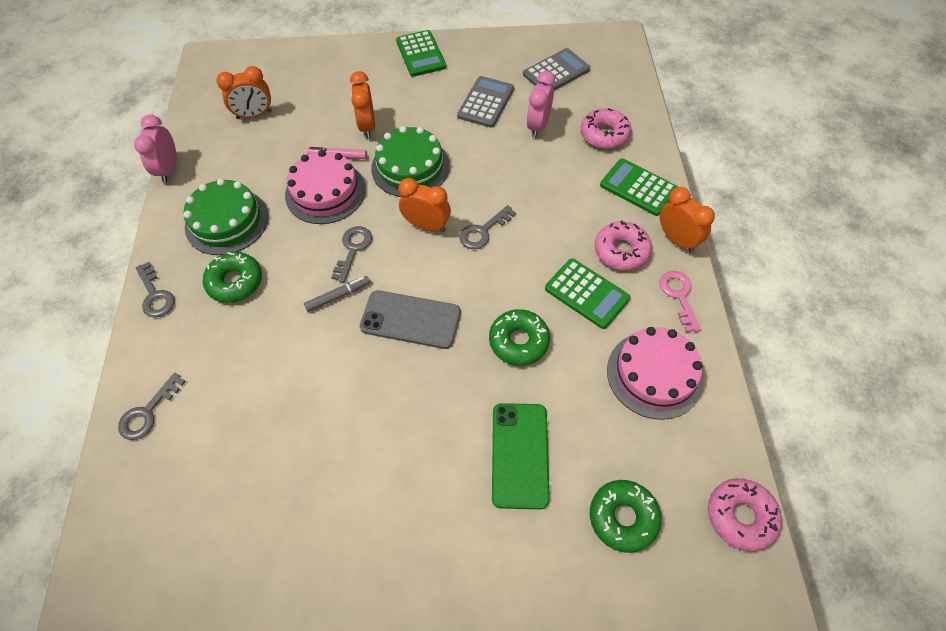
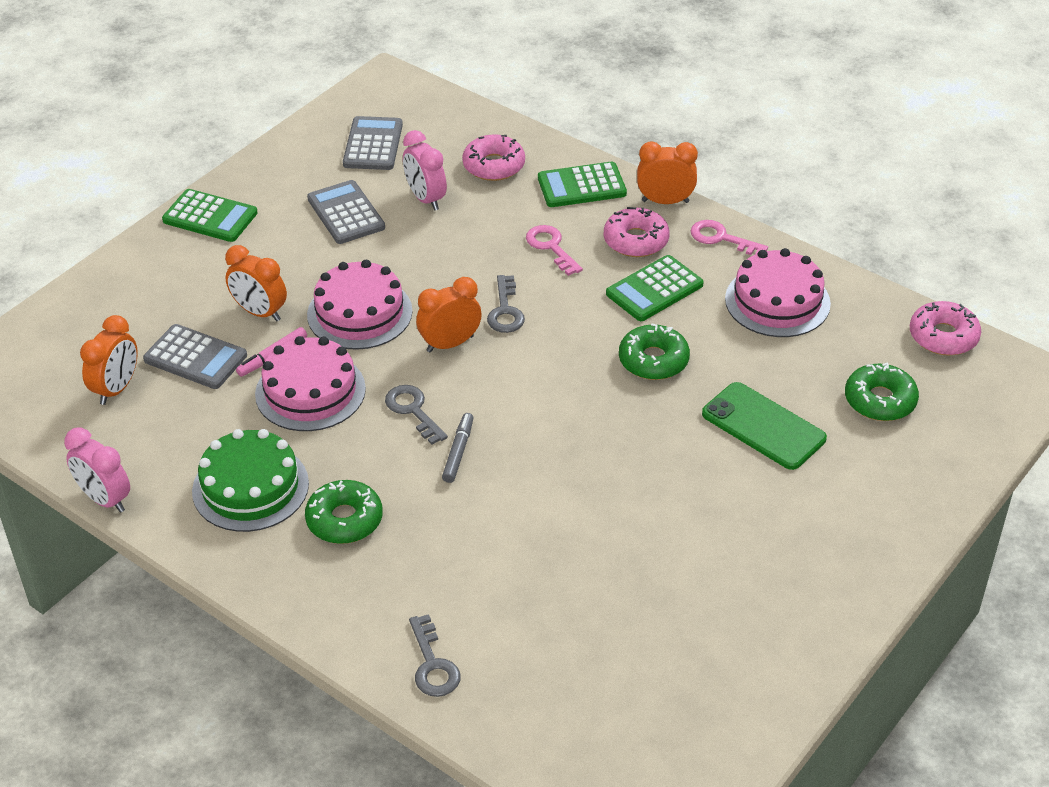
camera: 50 degrees left, 15 degrees down
grey key [135,262,175,317] -> none
grey phone [360,290,461,349] -> none
green cake [371,126,450,197] -> pink cake [307,260,413,350]
green calculator [545,258,630,329] -> green calculator turned 150 degrees clockwise [606,255,704,321]
none -> grey calculator [143,324,247,389]
none -> pink key [526,225,583,276]

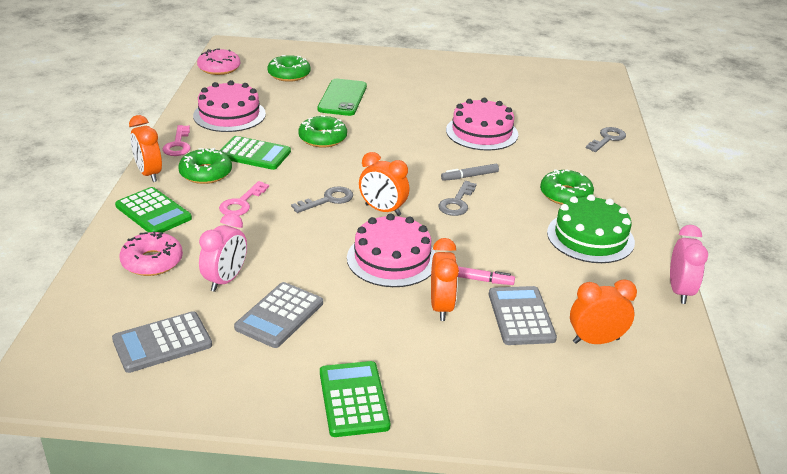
camera: 125 degrees left, 10 degrees down
pink cake [255,336,366,431] -> pink cake moved to [446,98,518,151]
pink donut [604,207,670,257] -> green donut [178,148,232,184]

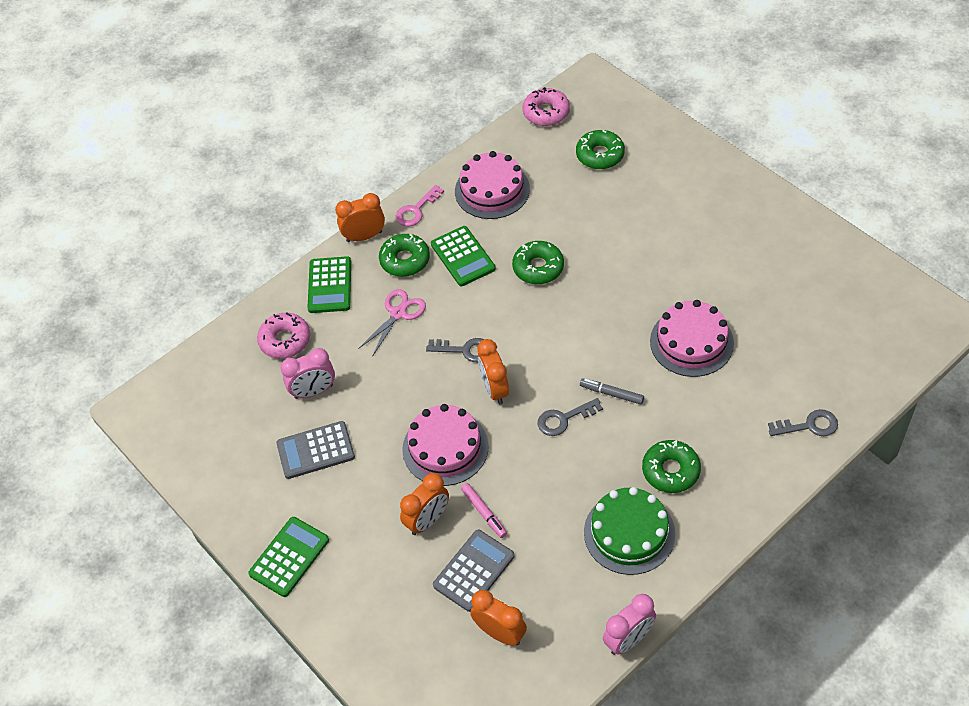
camera: 50 degrees right, 20 degrees up
grey calculator [112,311,212,373] -> none
orange clock [129,115,162,182] -> orange clock turned 60 degrees clockwise [335,193,385,242]
pink key [219,181,269,216] -> pink scissors [358,289,426,357]
green phone [317,79,367,116] -> none

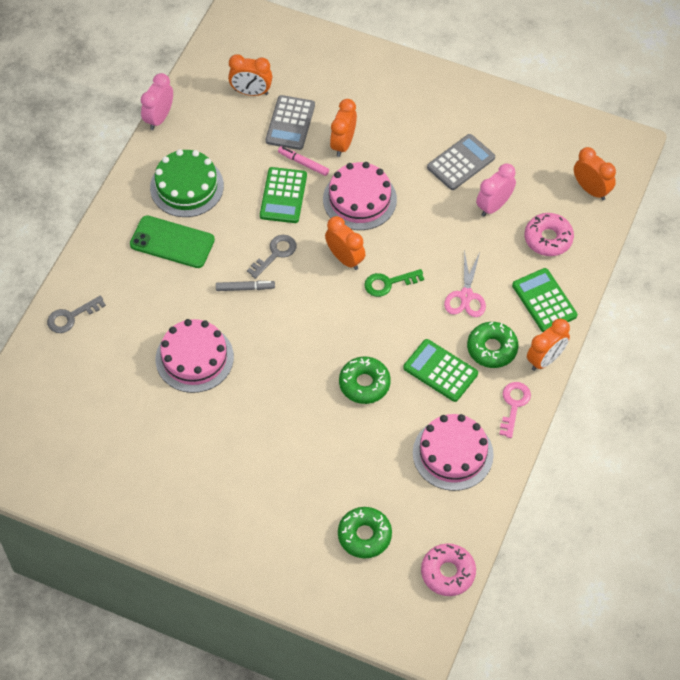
camera: 150 degrees right, 5 degrees up
green calculator [248,517,329,597] -> green calculator moved to [260,167,307,223]
grey key [426,338,484,362] -> green key [364,269,424,297]
green donut [642,440,701,493] -> green phone [130,215,215,268]
none -> orange clock [574,147,616,200]

